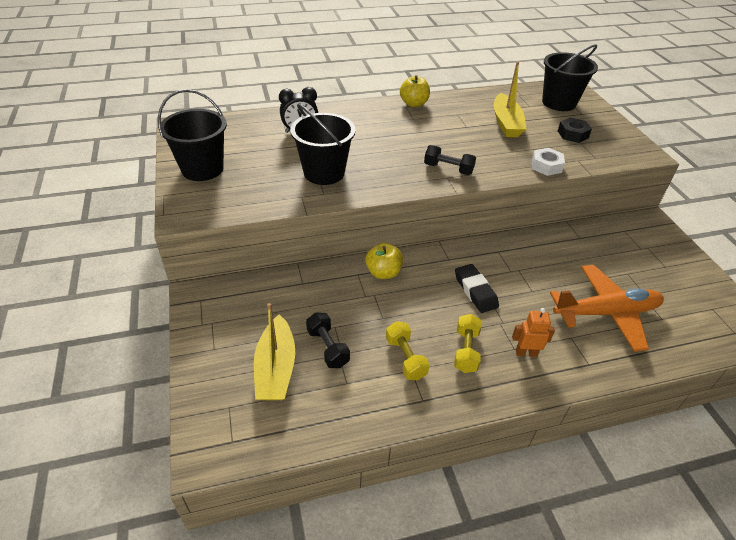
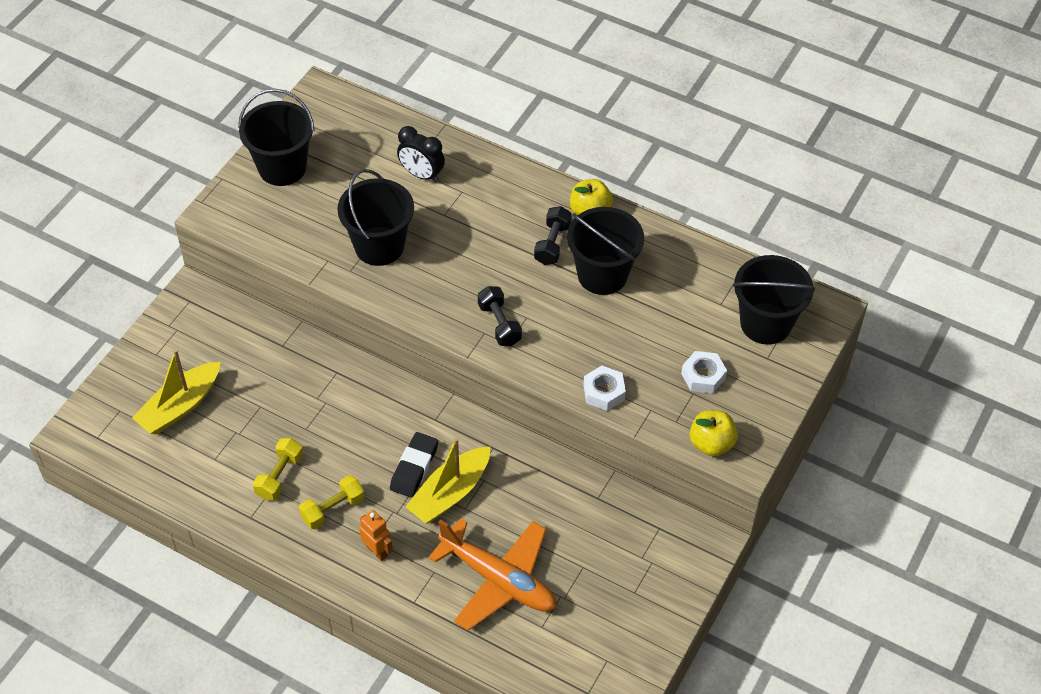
camera: 45 degrees right, 10 degrees up
black dumbbell [306,312,350,368] -> black dumbbell moved to [534,206,572,265]
yellow apple [365,243,403,279] -> yellow apple moved to [690,410,738,456]
yellow boat [494,61,526,137] -> yellow boat moved to [405,438,490,524]
black nut [558,117,592,143] -> white nut [681,351,727,394]
none -> black bucket [567,207,644,295]

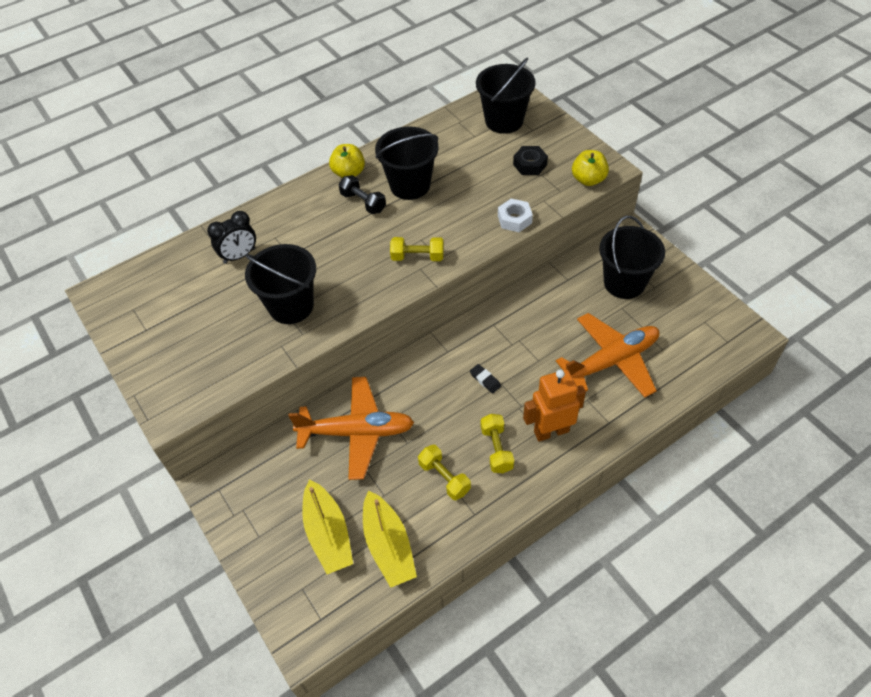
camera: 60 degrees left, 0 degrees up
black bucket [238,89,315,186] -> black bucket moved to [599,216,665,299]
orange robot [359,510,393,561] -> orange robot [523,369,586,442], size x1.67
black eraser [390,432,438,498] -> black eraser [470,364,501,394], size x0.58
yellow boat [405,438,490,524] -> yellow boat moved to [363,490,417,588]
black dumbbell [478,286,522,346] -> yellow dumbbell [390,237,444,261]
white nut [681,351,727,394] -> black nut [513,146,548,175]
none -> orange plane [288,377,414,480]

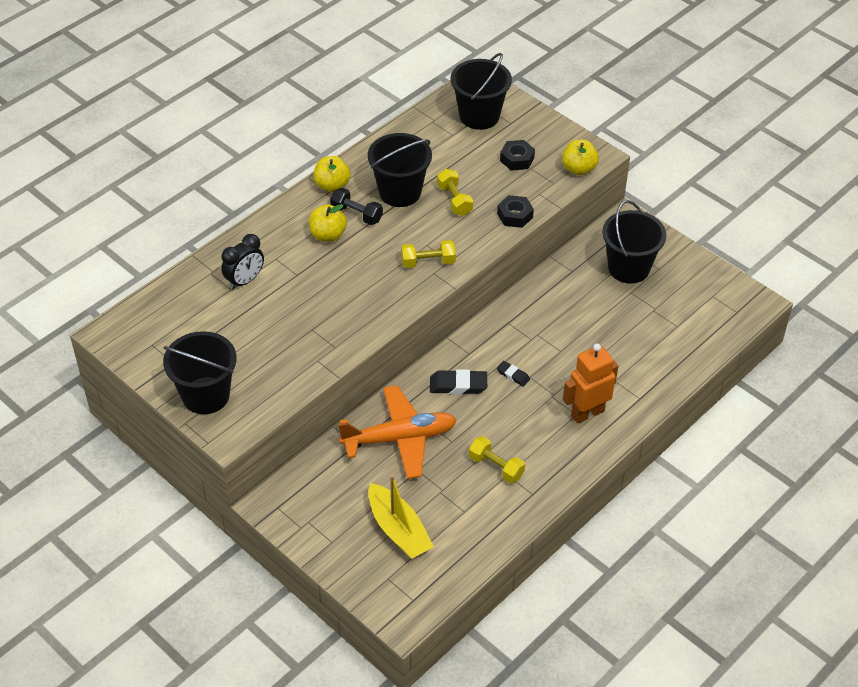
camera: 15 degrees left, 5 degrees down
black bucket [245,244,316,324] -> black bucket moved to [163,331,236,414]
yellow boat [363,490,417,588] -> none
yellow dumbbell [481,414,514,473] -> yellow dumbbell moved to [437,169,473,216]
white nut [498,199,533,232] -> black nut [497,195,534,228]
orange plane [556,313,659,398] -> none
none -> yellow apple [309,204,347,242]
none -> black eraser [430,369,487,395]

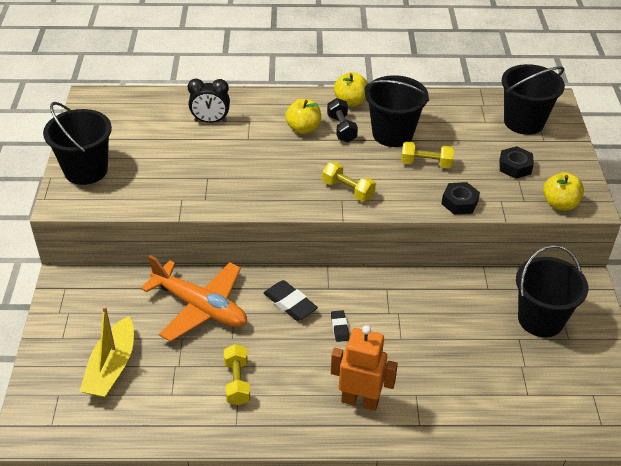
camera: 45 degrees right, 5 degrees down
yellow dumbbell [437,169,473,216] -> yellow dumbbell turned 75 degrees clockwise [401,142,454,168]

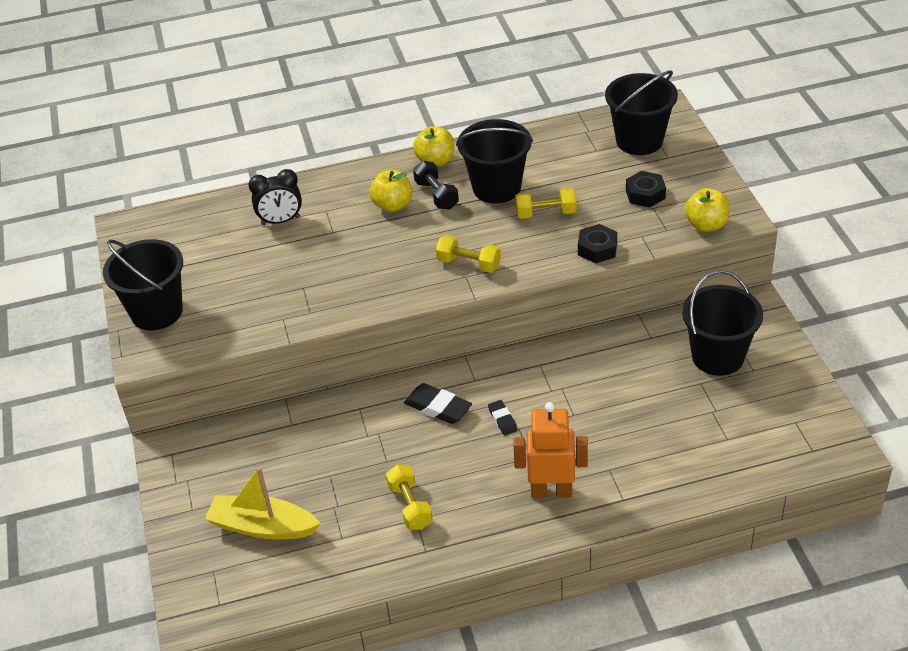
camera: 10 degrees left, 0 degrees up
yellow boat [79,306,134,398] -> yellow boat turned 105 degrees clockwise [205,467,321,539]
orange plane [141,255,247,342] -> none

